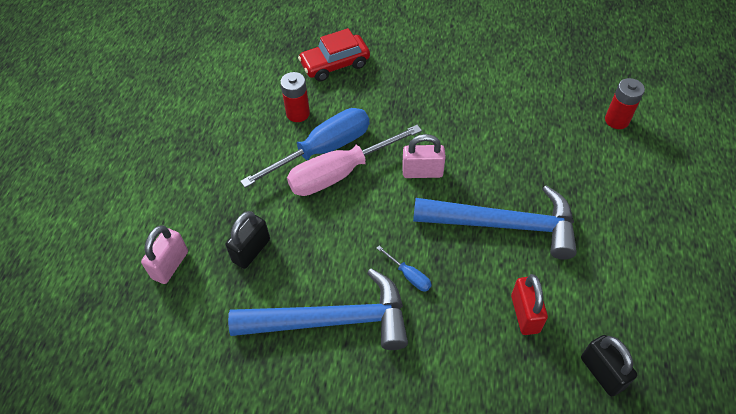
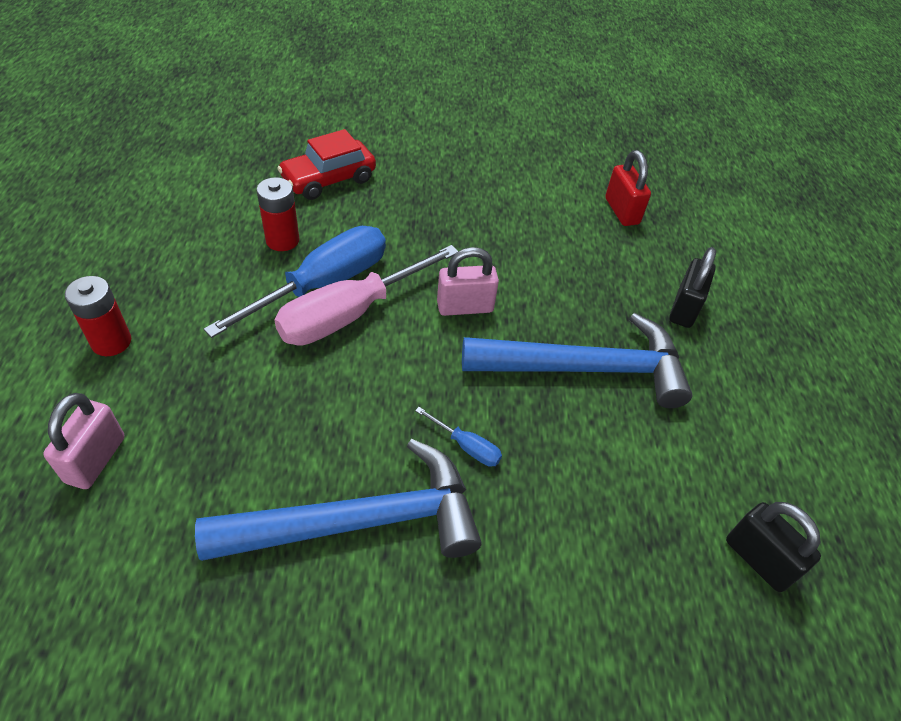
camera: 15 degrees left, 5 degrees down
black padlock [226,211,270,269] -> black padlock moved to [669,247,716,328]
red padlock [511,274,548,335] -> red padlock moved to [605,150,651,226]
red battery [605,78,645,129] -> red battery moved to [65,276,131,356]

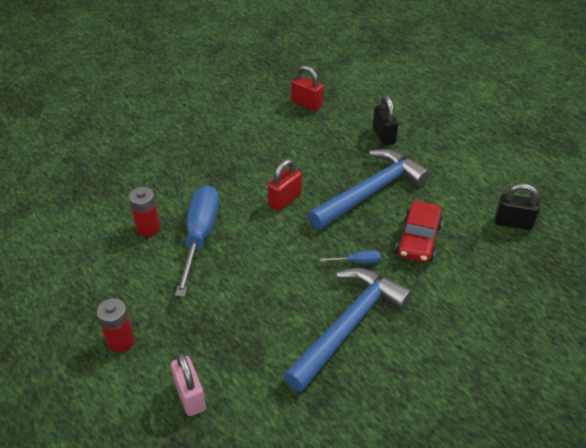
camera: 35 degrees left, 5 degrees down
pink screwdriver [274,245,458,346] -> none
red car [277,129,376,200] -> red car moved to [396,200,443,263]
pink padlock [437,247,499,316] -> red padlock [268,159,302,211]

